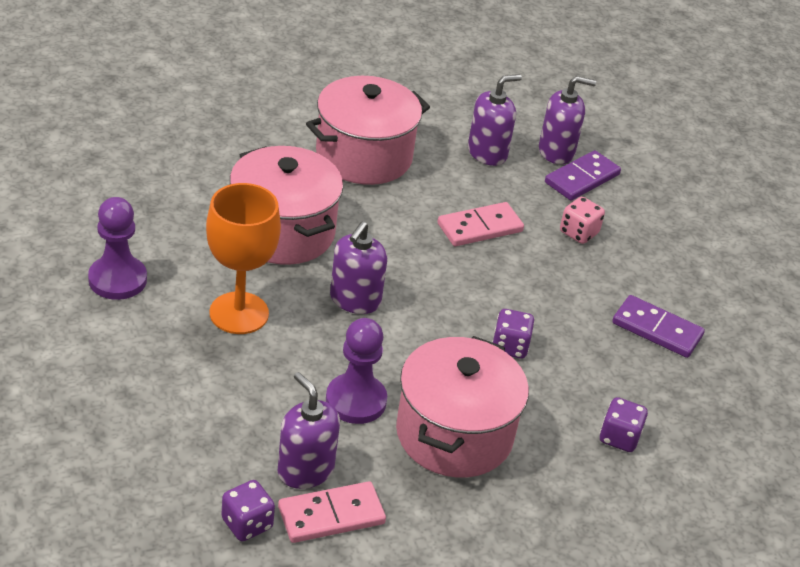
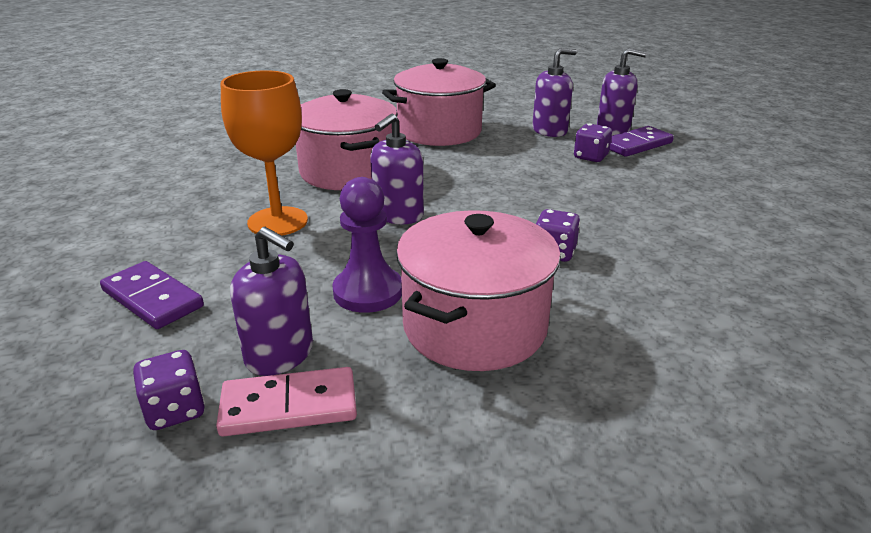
camera: 15 degrees right, 10 degrees down
purple pawn [88,197,147,300] -> none
purple soap dispenser [277,372,340,489] -> purple soap dispenser turned 150 degrees clockwise [230,227,313,376]
pink domino [437,202,524,246] -> none
pink dice [560,197,605,244] -> none
purple dice [599,397,648,452] -> purple dice moved to [574,123,612,162]
purple domino [612,295,705,358] -> purple domino moved to [100,261,204,329]

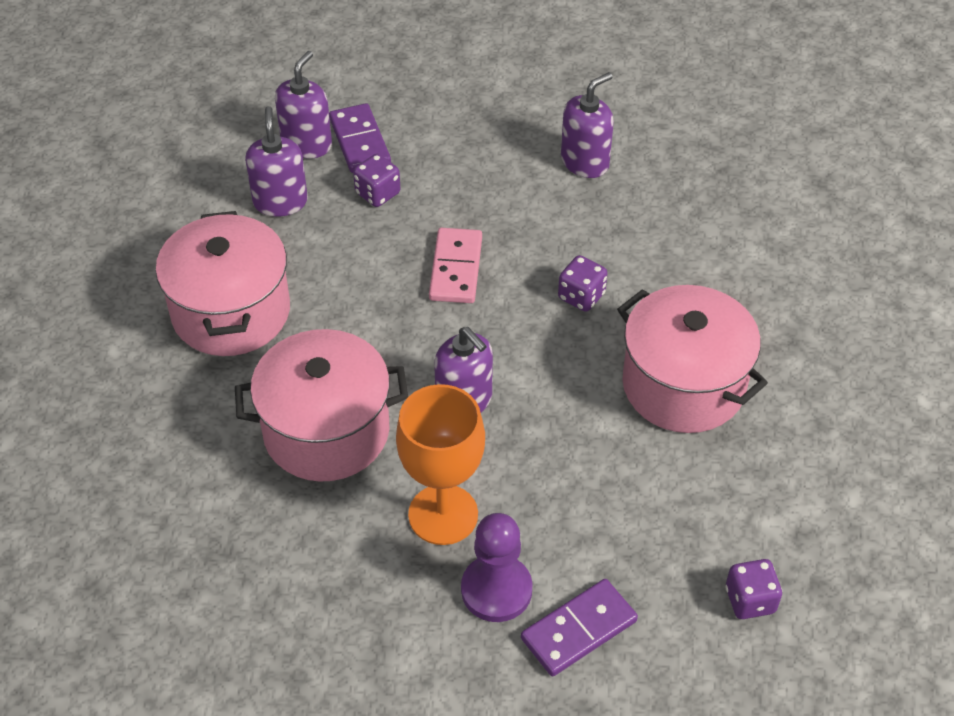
camera: 75 degrees left, 20 degrees up
pink domino [216,367,357,437] -> pink domino moved to [429,228,482,303]
purple soap dispenser [230,227,313,376] -> purple soap dispenser moved to [561,72,614,178]
purple pawn [332,177,402,313] -> purple pawn moved to [461,513,533,622]

